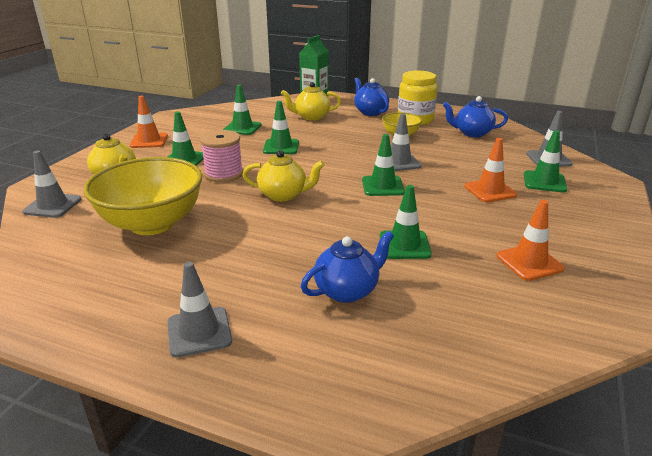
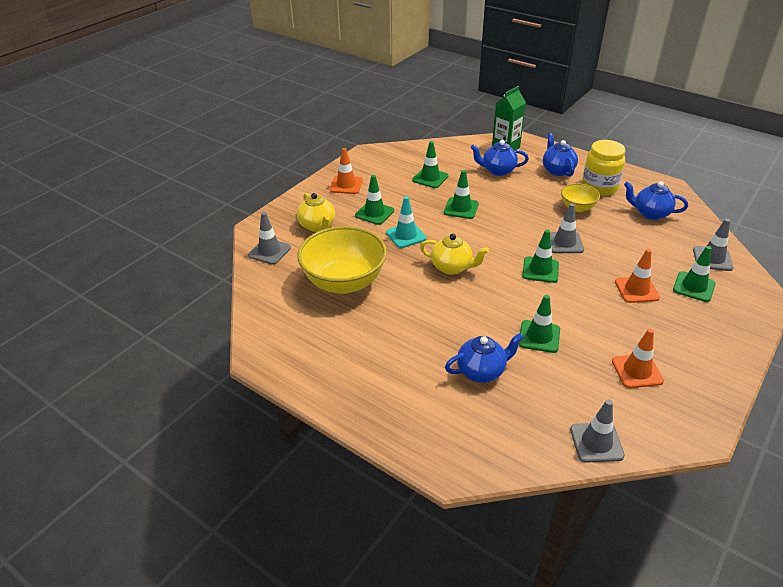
camera: 15 degrees right, 10 degrees up
grey traffic cone [167,262,232,357] -> grey traffic cone moved to [570,400,625,463]
pink spool [200,130,243,182] -> turquoise traffic cone [386,196,427,248]
yellow teapot [281,82,341,121] -> blue teapot [471,140,529,176]

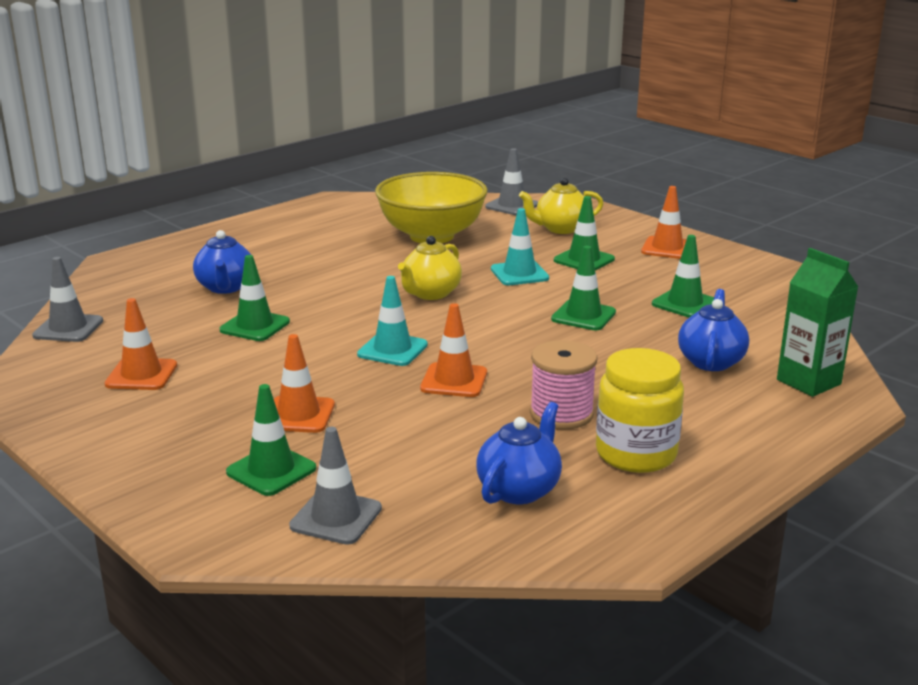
camera: 100 degrees right, 15 degrees down
green traffic cone [522,230,559,283] -> turquoise traffic cone [357,276,428,366]
blue teapot [543,133,578,176] -> none
grey traffic cone [550,203,584,253] -> orange traffic cone [420,303,487,397]
yellow bowl [561,183,600,212] -> pink spool [530,340,598,429]

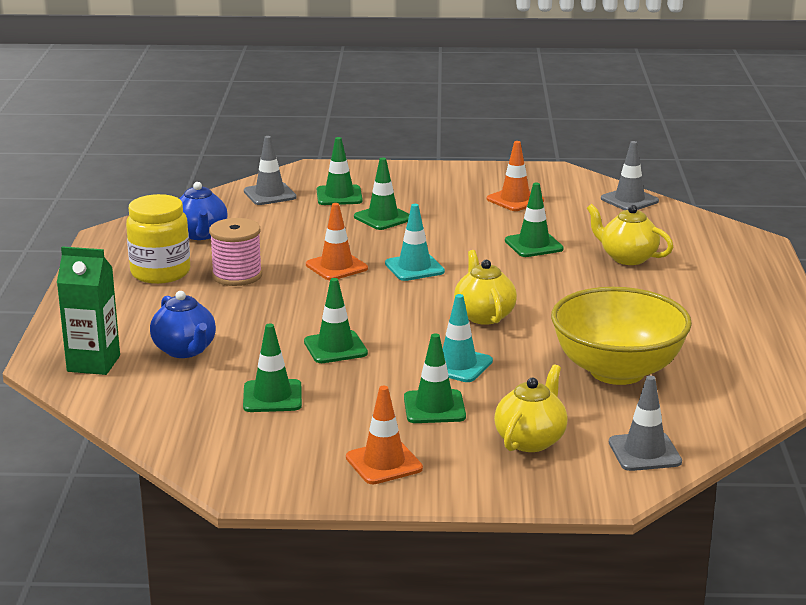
camera: 135 degrees right, 0 degrees up
blue teapot [193,230,251,294] -> yellow teapot [587,204,673,265]
orange traffic cone [274,334,335,433] -> green traffic cone [354,157,409,230]

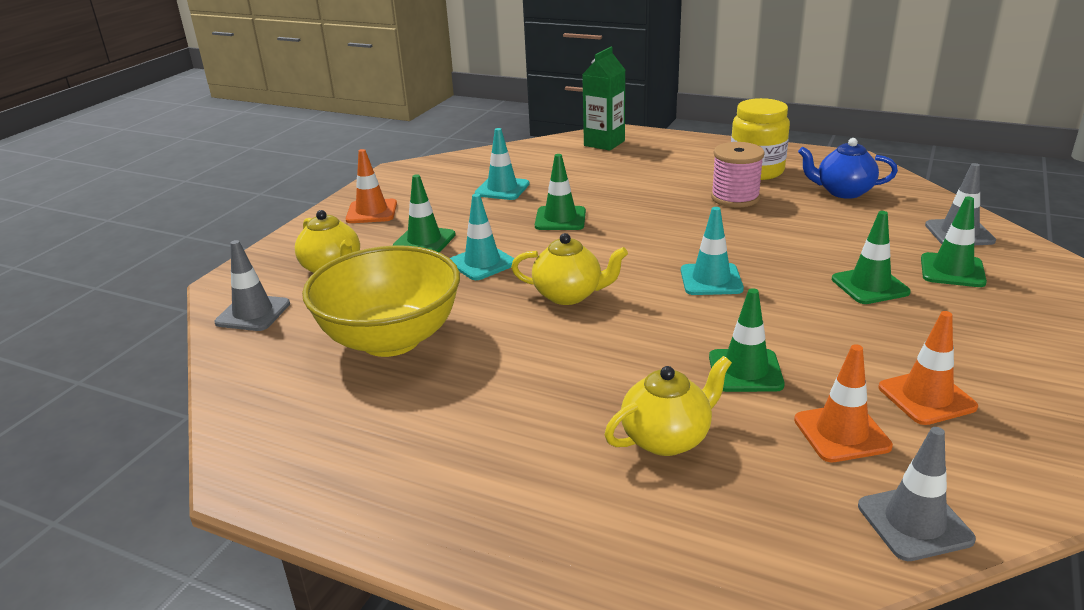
camera: 115 degrees right, 5 degrees up
blue teapot [150,291,216,358] -> none
green traffic cone [243,324,302,412] -> turquoise traffic cone [475,128,530,200]
orange traffic cone [306,203,368,280] -> orange traffic cone moved to [794,344,893,462]

